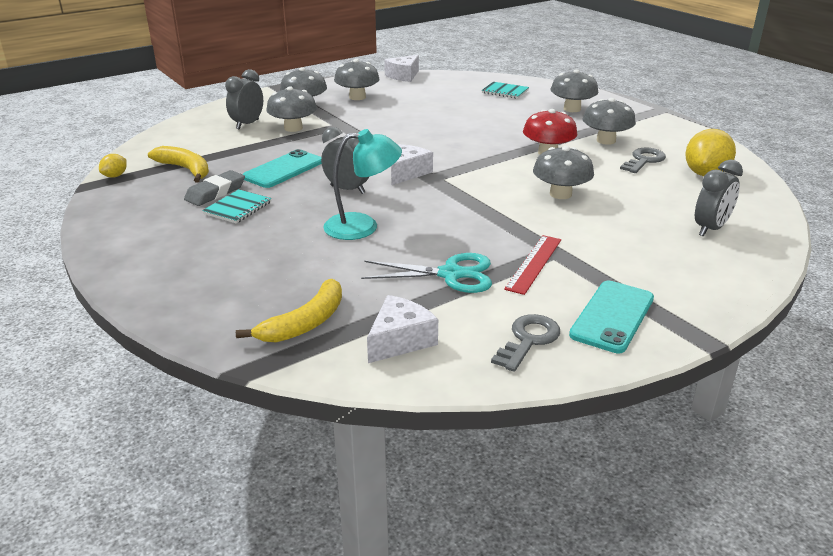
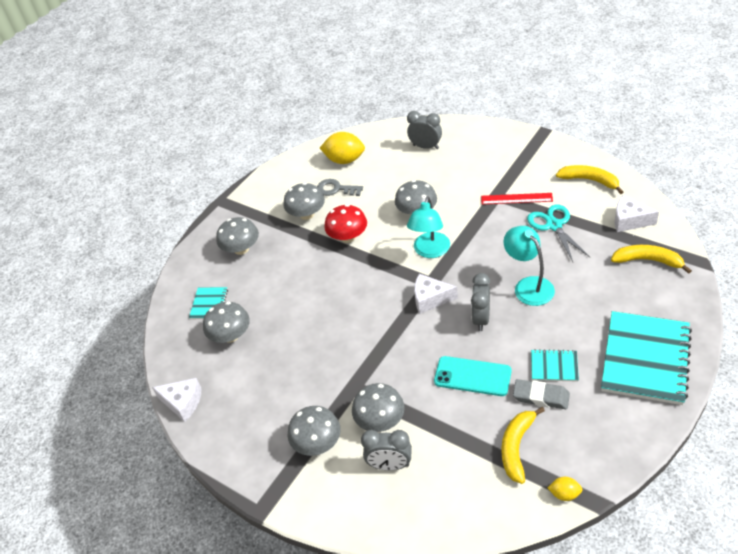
camera: 105 degrees left, 15 degrees up
grey mushroom [334,59,380,100] -> grey mushroom moved to [203,302,250,343]
grey key [491,314,560,372] -> yellow banana [556,165,623,194]
turquoise phone [569,281,654,354] -> none
none -> turquoise lamp [407,196,450,258]
none -> turquoise notebook [601,311,692,405]

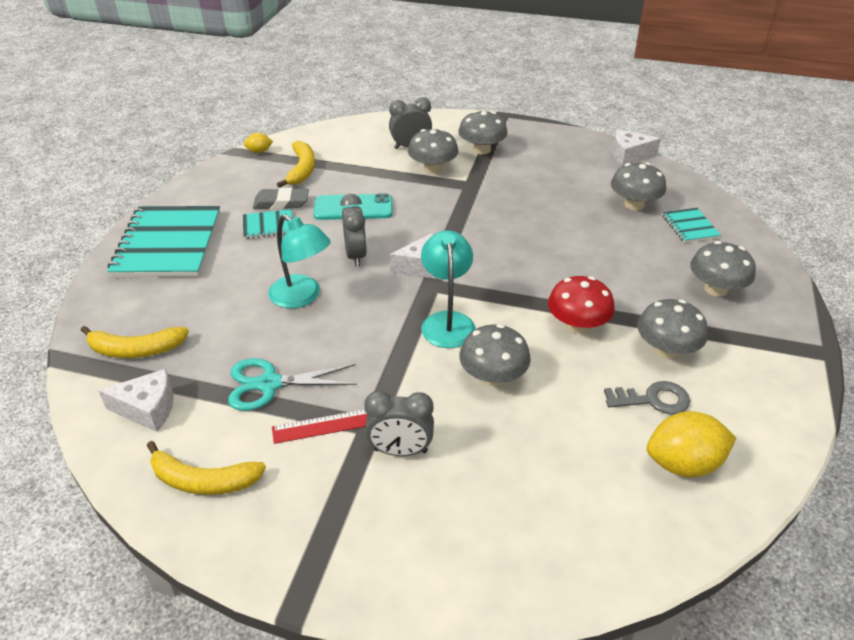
camera: 155 degrees right, 5 degrees down
grey clock [407,111,442,149] -> grey clock moved to [364,391,434,456]
turquoise scissors [527,205,590,262] -> turquoise scissors turned 120 degrees clockwise [228,358,357,411]

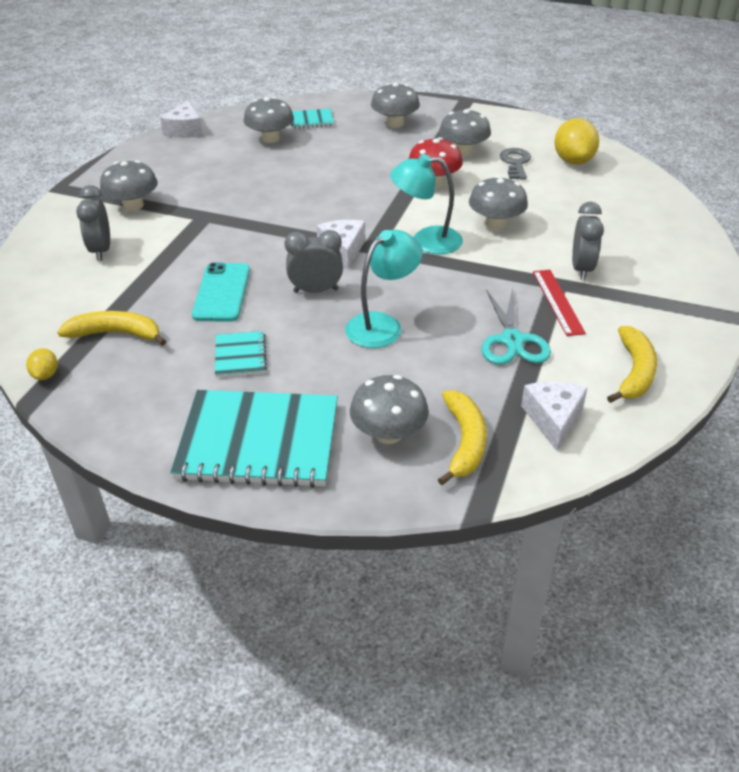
camera: 85 degrees left, 0 degrees up
grey eraser [253,188,309,209] -> none
grey mushroom [408,129,459,174] -> grey mushroom moved to [350,375,429,444]

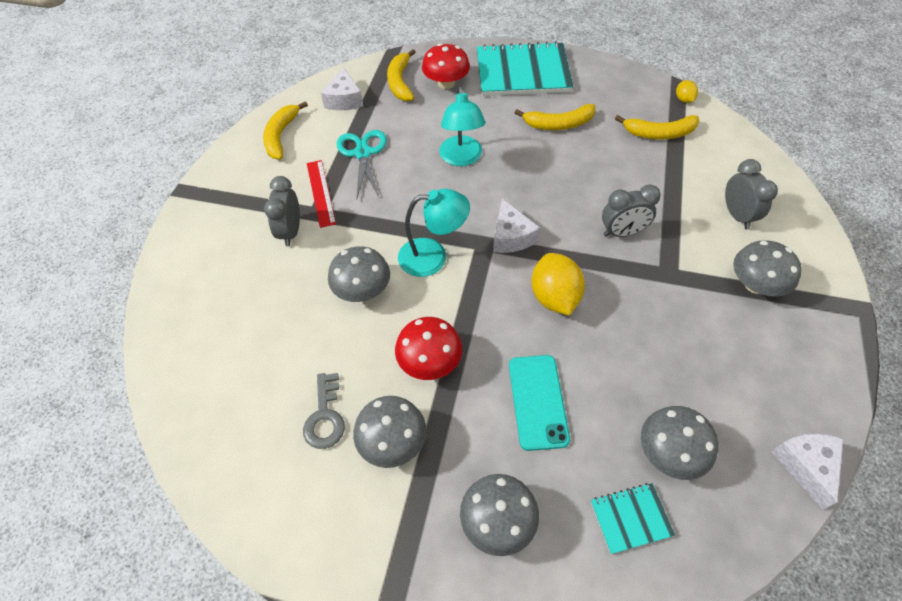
camera: 175 degrees right, 15 degrees up
turquoise phone [192,263,250,322] -> turquoise phone moved to [509,355,570,451]
turquoise notebook [215,331,267,377] -> yellow banana [515,104,596,130]
grey clock [284,230,343,293] -> grey clock moved to [602,185,661,237]
turquoise lamp [345,230,423,348] -> turquoise lamp turned 45 degrees counterclockwise [439,86,485,166]
grey mushroom [350,375,429,444] -> red mushroom [422,43,470,89]
yellow lemon [554,118,599,165] -> yellow lemon moved to [531,253,585,316]

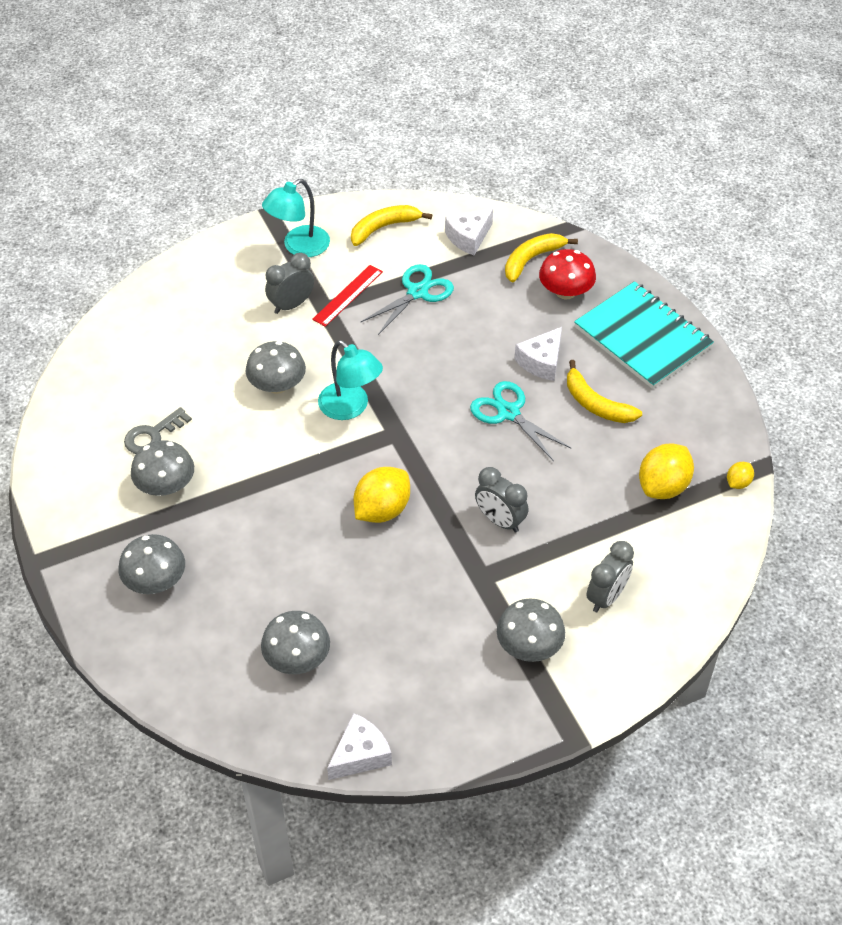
camera: 50 degrees right, 5 degrees down
red mushroom [395,317,462,380] -> none
turquoise lamp [439,86,485,166] -> turquoise lamp moved to [262,179,330,257]
white cheese [493,199,540,253] -> white cheese moved to [514,327,562,381]
turquoise phone [509,355,570,451] -> none
turquoise notebook [591,483,675,554] -> none
yellow banana [615,115,699,139] -> yellow lemon [639,443,694,499]
none -> turquoise scissors [470,381,571,461]

